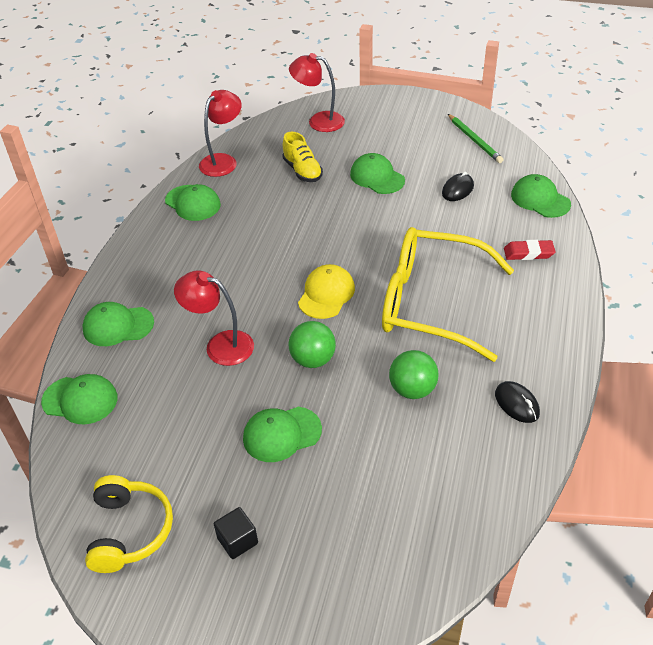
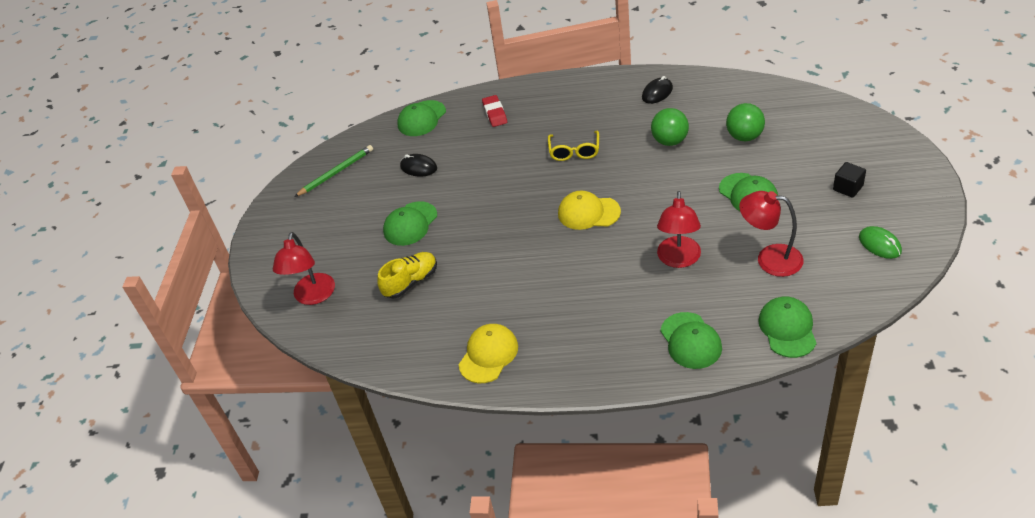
camera: 100 degrees left, 0 degrees up
yellow headphones [85,475,173,573] -> green mouse [859,226,902,259]
green cap [165,184,221,221] -> yellow cap [458,324,518,383]
red lamp [199,90,242,177] -> red lamp moved to [739,191,803,277]
green ball [289,321,336,368] -> green ball moved to [726,103,765,141]
yellow glasses [382,227,514,362] -> yellow glasses [548,131,599,161], size x0.44

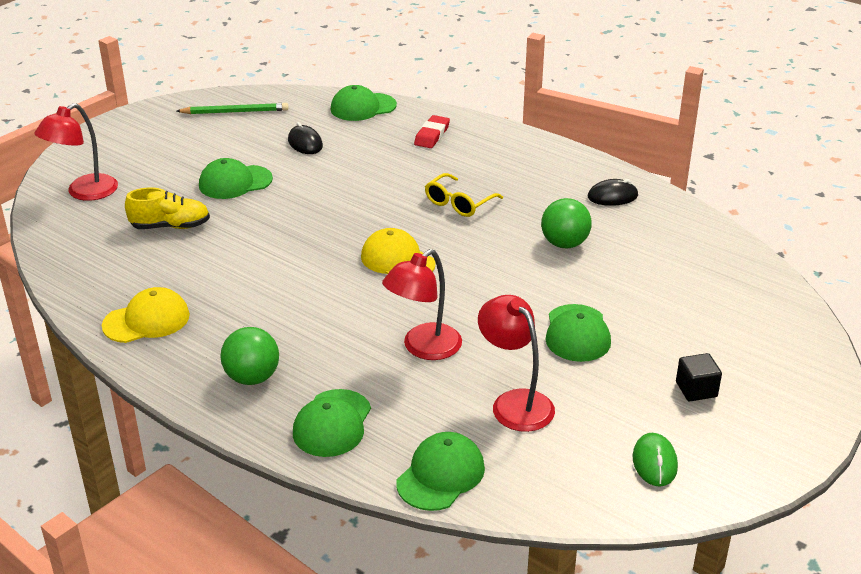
camera: 30 degrees right, 10 degrees down
green ball [726,103,765,141] -> green ball moved to [221,327,279,385]

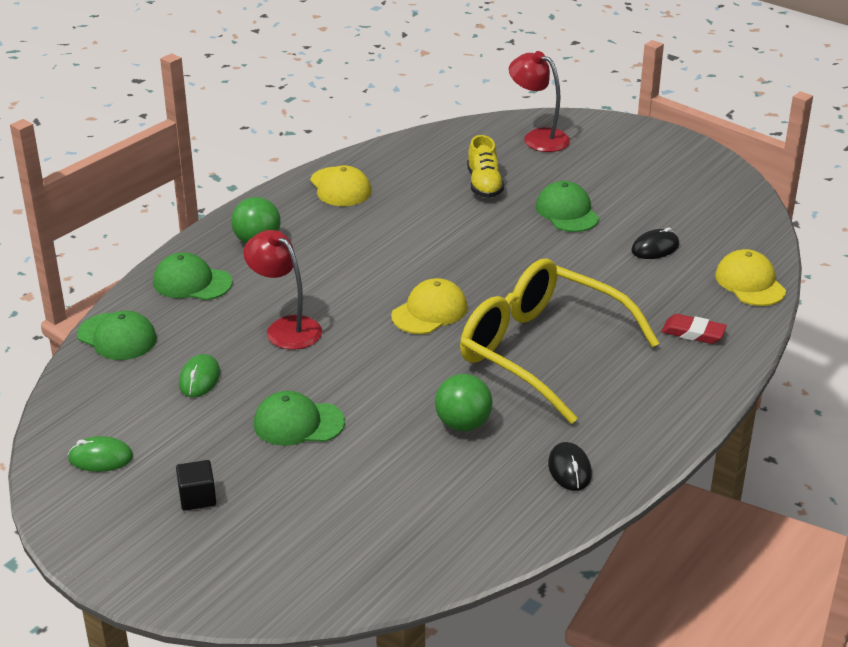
camera: 90 degrees right, 0 degrees up
green pencil [176,103,288,114] -> none
green cap [331,85,397,121] -> yellow cap [715,249,786,306]
yellow glasses [425,173,503,217] -> yellow glasses [460,258,660,424], size x2.30
red lamp [478,295,555,432] -> green mouse [179,354,220,397]

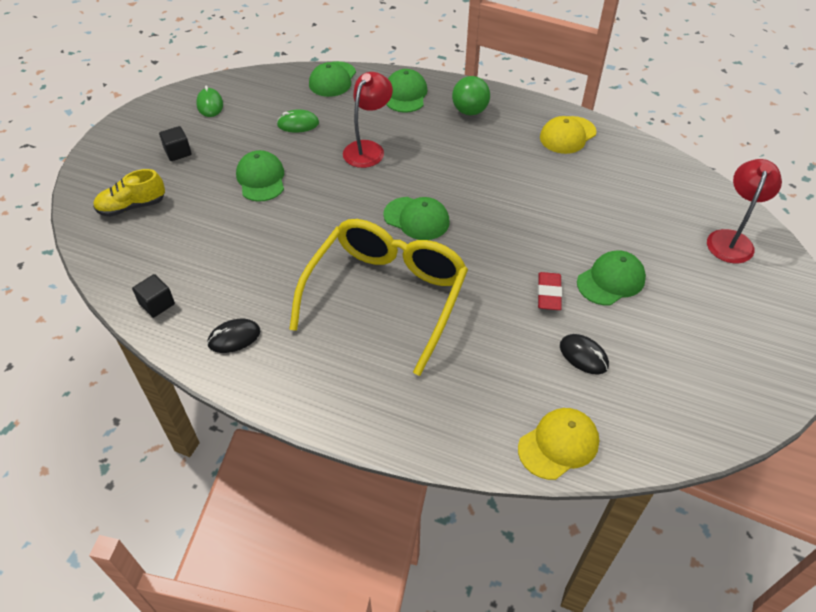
camera: 75 degrees right, 15 degrees up
yellow cap [391,278,467,334] -> green cap [383,197,450,240]
green ball [435,374,493,431] -> none
yellow shoe [467,135,504,198] -> yellow shoe moved to [93,169,165,217]
red eraser [662,314,727,344] -> red eraser moved to [538,272,562,310]
none -> black cube [132,274,175,318]

